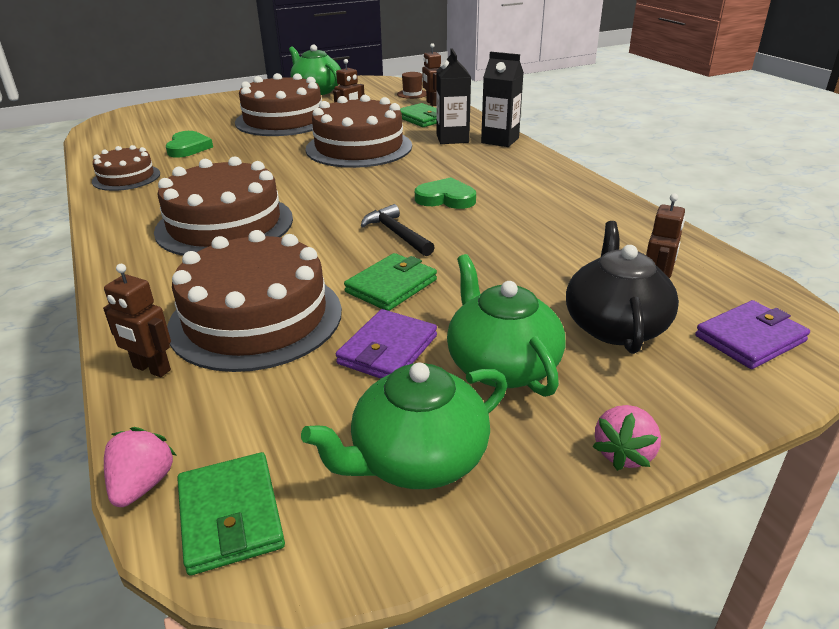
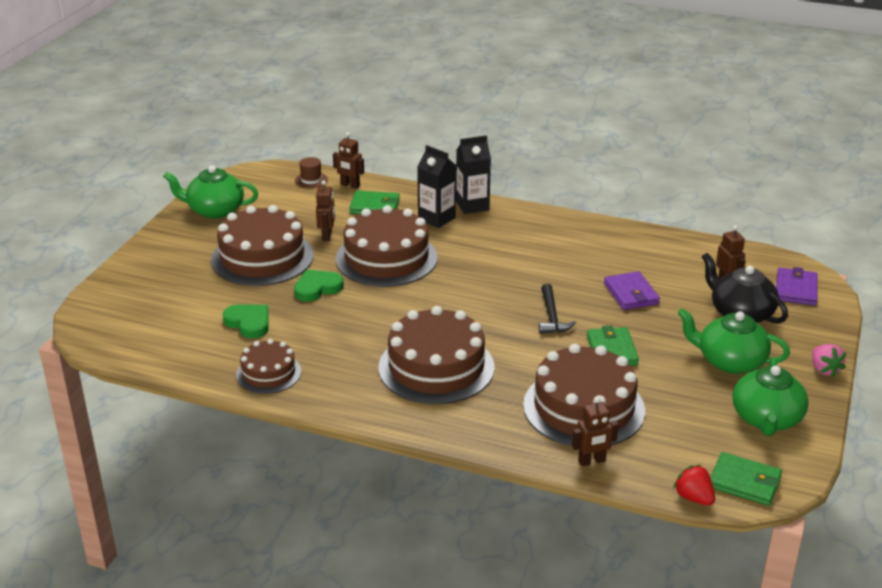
camera: 45 degrees left, 0 degrees up
pink strawberry [104,427,177,507] -> red strawberry [673,464,715,506]
purple wallet [336,309,437,379] -> purple wallet moved to [604,271,660,310]
black hammer [361,204,435,256] -> black hammer turned 105 degrees counterclockwise [539,284,576,334]
green heart [415,177,476,209] -> green heart moved to [294,270,344,302]

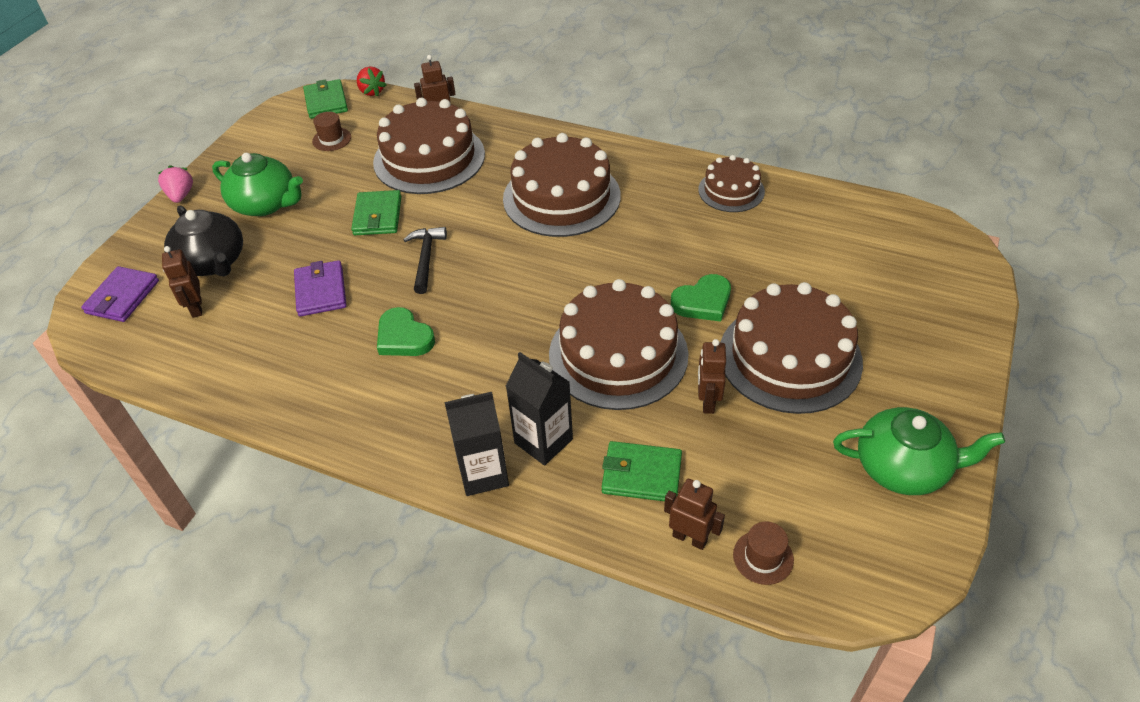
camera: 175 degrees left, 15 degrees up
green heart [223,304,269,339] -> green heart moved to [377,307,435,356]
green wallet [710,452,782,506] -> green wallet turned 45 degrees clockwise [303,79,348,119]
green teapot [733,357,809,436] -> none
none -> brown hat [312,112,351,151]

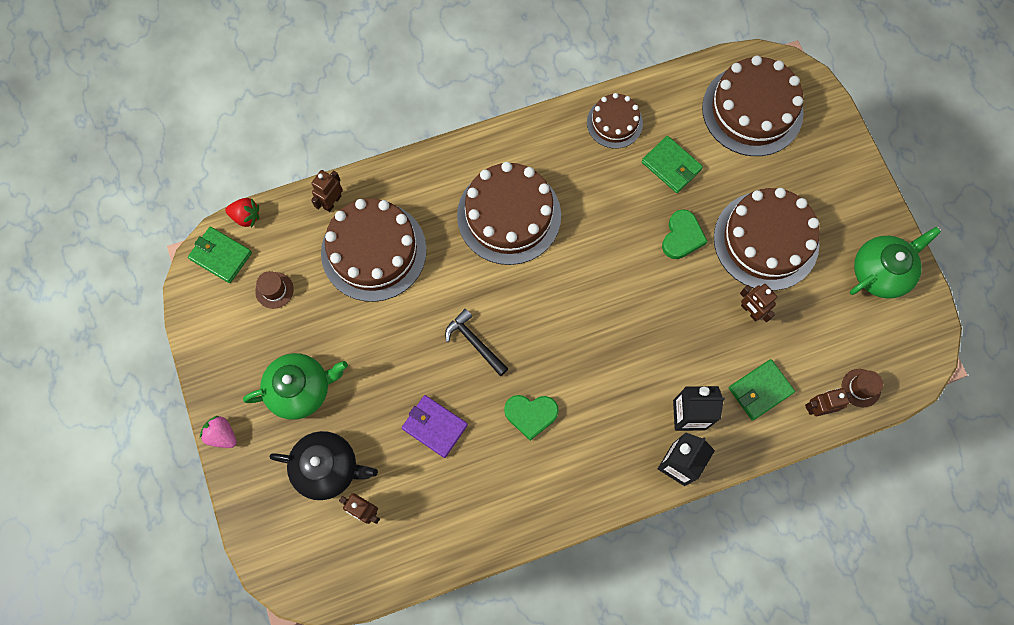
camera: 45 degrees left, 25 degrees up
purple wallet [81,266,159,322] -> none
green wallet [351,190,402,235] -> green wallet moved to [642,136,703,193]
brown cake [549,279,688,410] -> brown cake moved to [702,56,804,156]

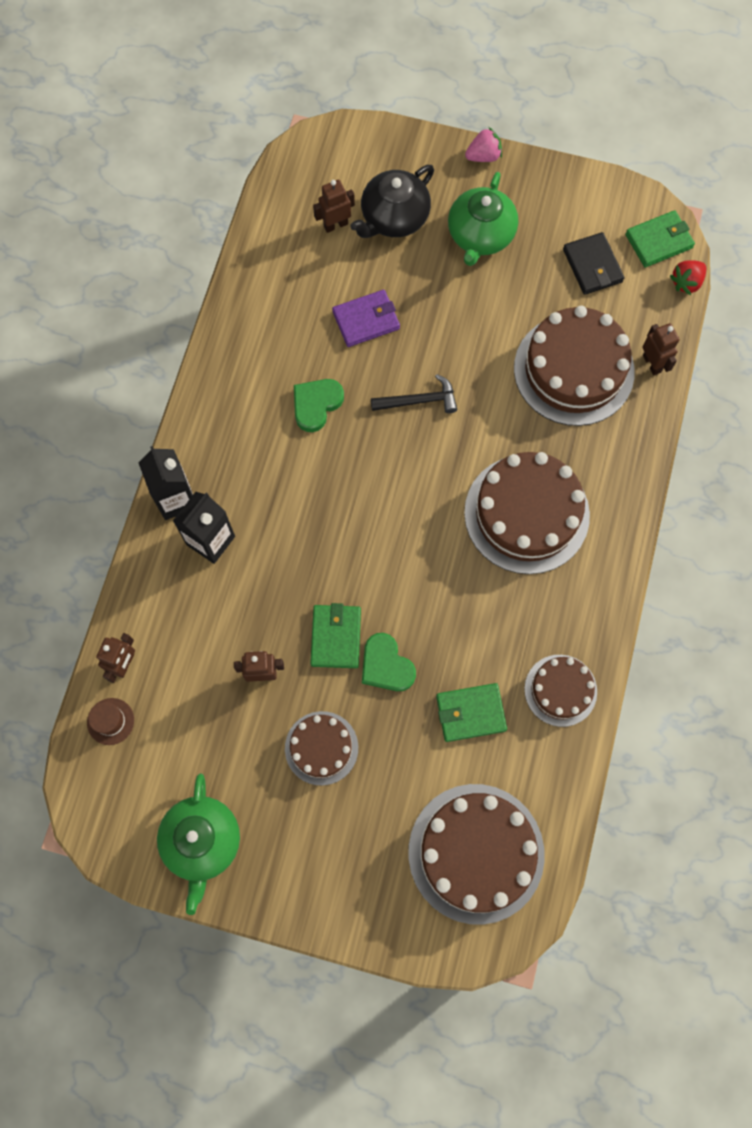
camera: 125 degrees right, 0 degrees up
brown hat [255,271,294,309] -> black wallet [563,232,624,295]
brown cake [714,188,820,291] -> brown cake [285,711,358,786], size x0.56
green wallet [729,359,795,421] -> green wallet moved to [310,603,361,668]

